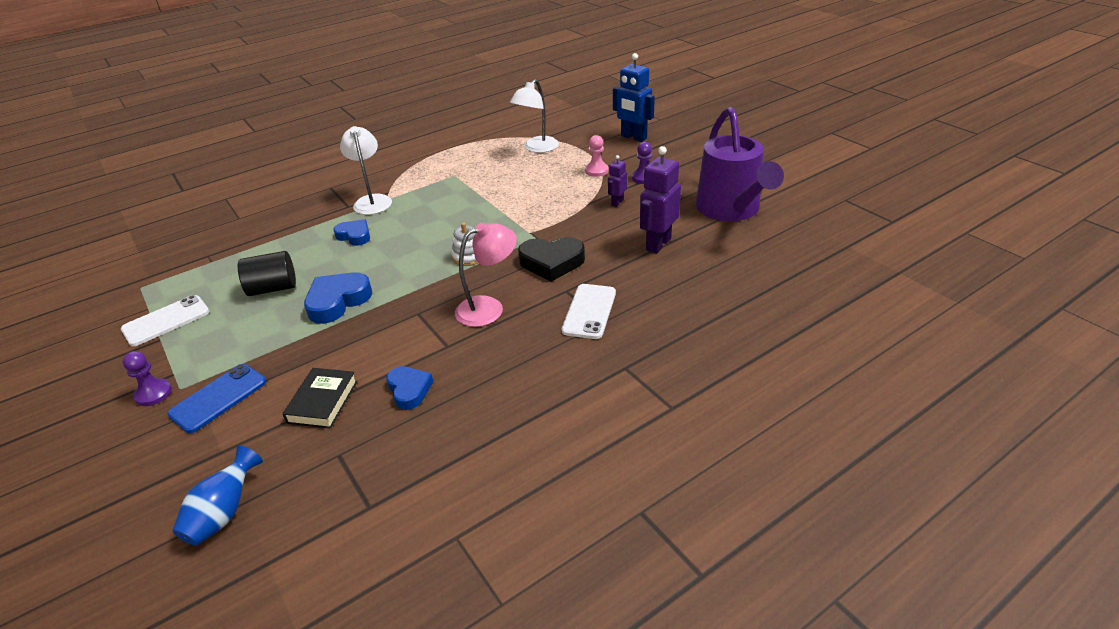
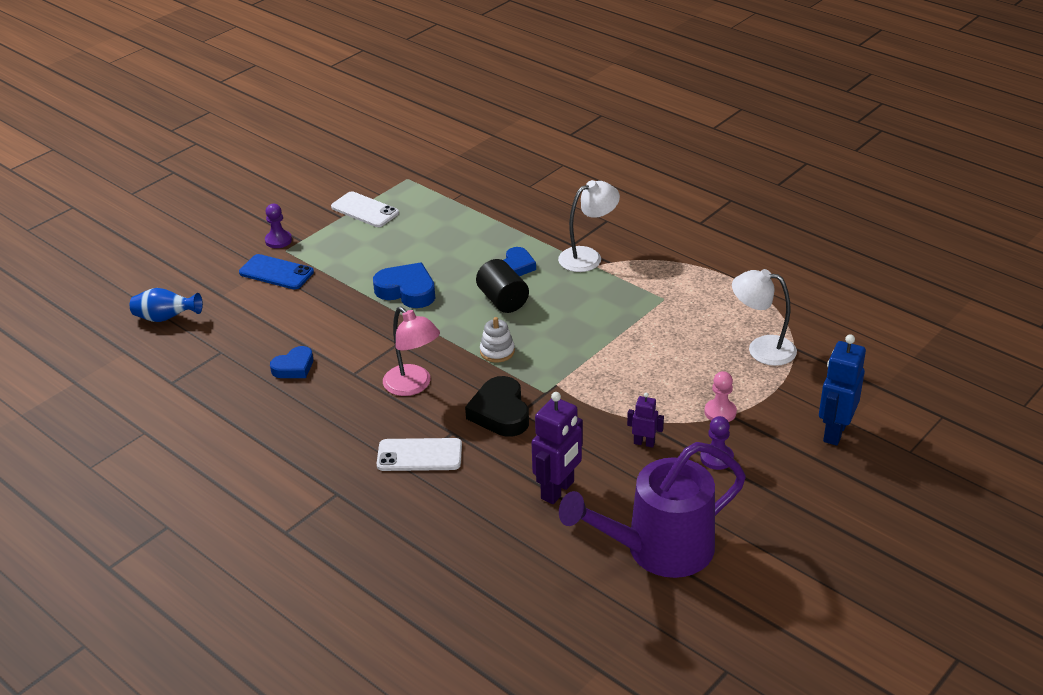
camera: 75 degrees right, 0 degrees up
black cylinder [238,251,296,296] -> black cylinder moved to [476,259,529,313]
black book [282,368,358,429] -> none
purple robot [640,146,681,254] -> purple robot turned 105 degrees clockwise [532,392,583,504]

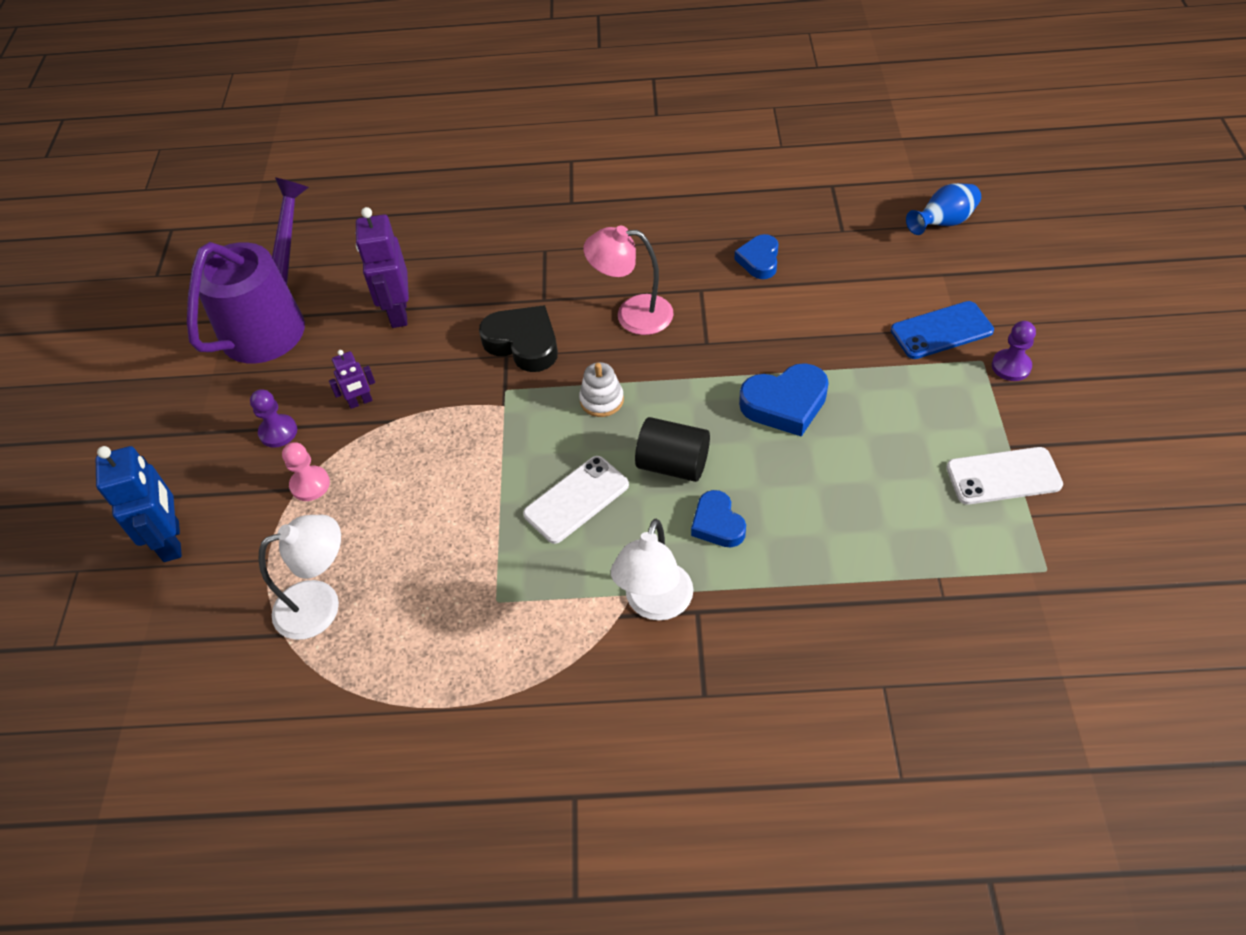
camera: 140 degrees right, 15 degrees up
white phone [376,438,462,471] -> white phone moved to [523,456,629,544]

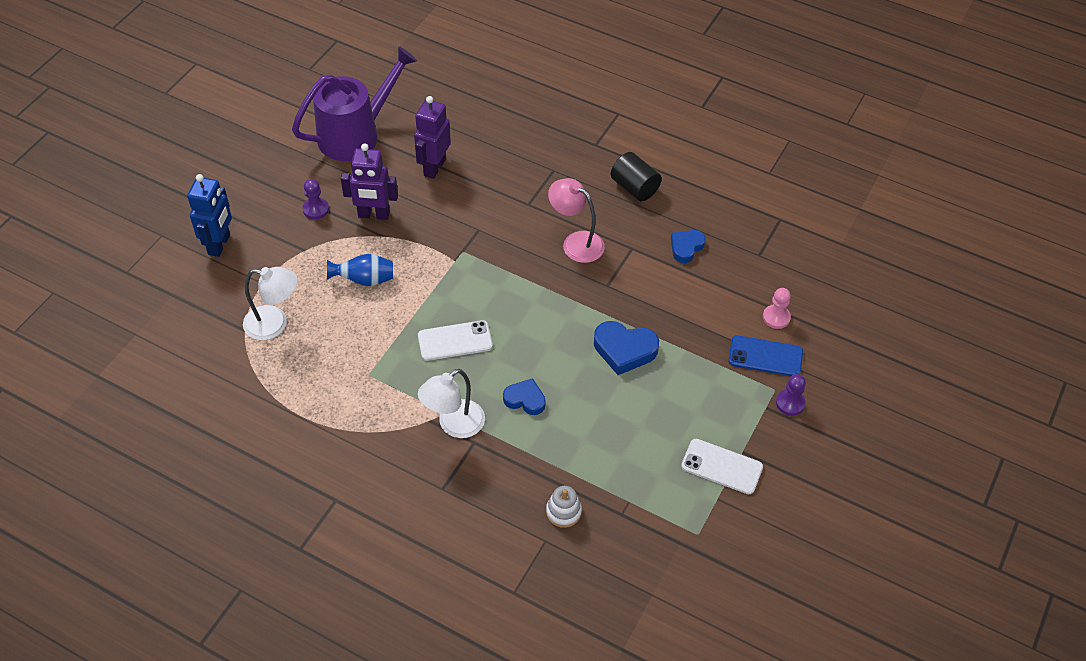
camera: 25 degrees right, 0 degrees up
pink pawn [282,442,330,501] -> pink pawn moved to [763,288,791,329]
purple robot [329,350,375,409] -> purple robot [340,143,398,220], size x1.87
black heart [479,305,558,372] -> none
white stacking toy [579,362,624,417] -> white stacking toy moved to [546,486,582,528]
black cylinder [635,417,710,482] -> black cylinder moved to [611,152,662,201]
blue heart [691,490,746,547] -> blue heart turned 105 degrees clockwise [503,378,546,415]
blue vase [906,183,981,235] -> blue vase moved to [327,254,393,286]

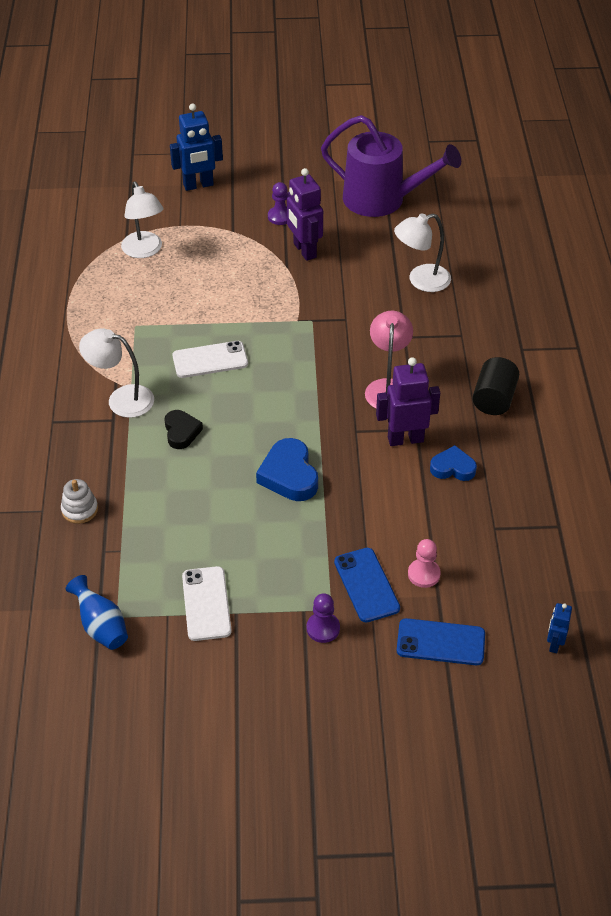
camera: 60 degrees right, 5 degrees down
blue vase [327,254,393,286] -> blue vase moved to [66,575,128,650]
purple robot [414,96,451,179] -> purple robot moved to [376,357,440,446]
white phone [418,320,493,361] -> white phone turned 60 degrees counterclockwise [172,341,248,378]
blue heart [503,378,546,415] -> black heart [165,410,203,449]
none -> white lamp [394,213,451,292]
none -> blue phone [397,618,485,665]
none -> blue robot [547,603,572,653]

